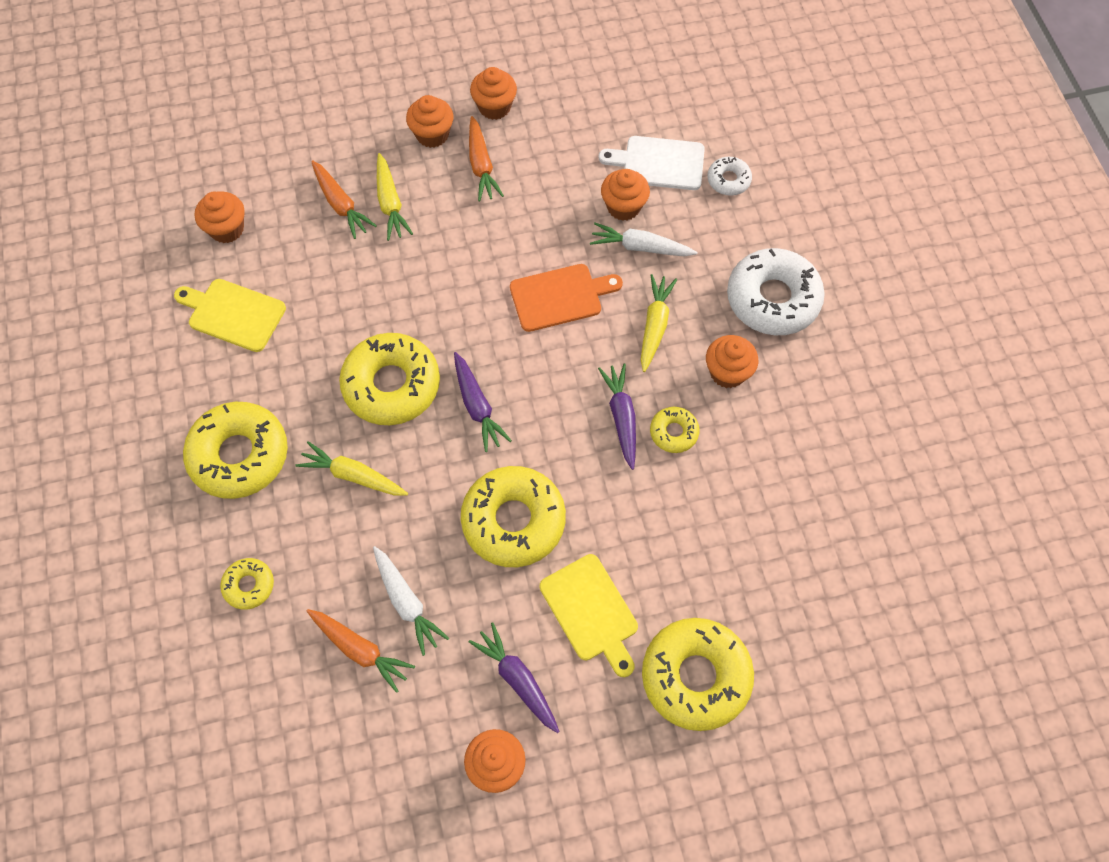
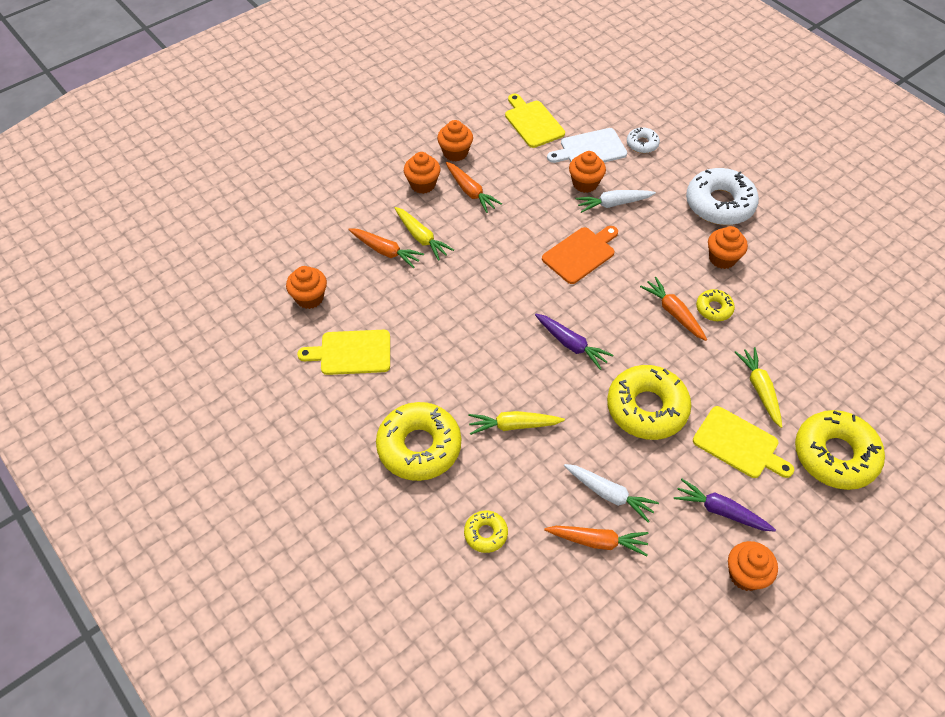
camera: 25 degrees left, 10 degrees down
yellow donut [339,333,440,425] -> none
purple carrot [598,363,636,470] -> orange carrot [640,277,707,341]
yellow carrot [641,274,677,372] -> yellow carrot moved to [734,347,782,428]
none -> yellow cutting board [505,94,565,148]

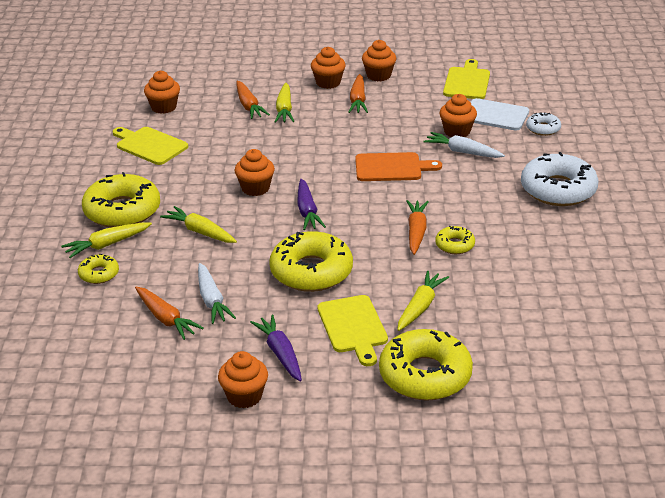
camera: 40 degrees right, 20 degrees down
orange cupcake [708,226,748,269] -> orange cupcake moved to [234,149,275,196]
none -> yellow carrot [61,223,152,258]

